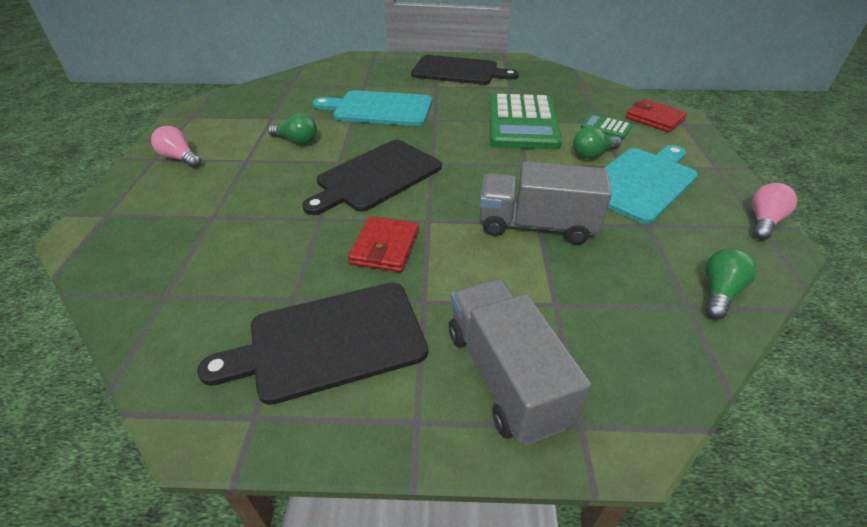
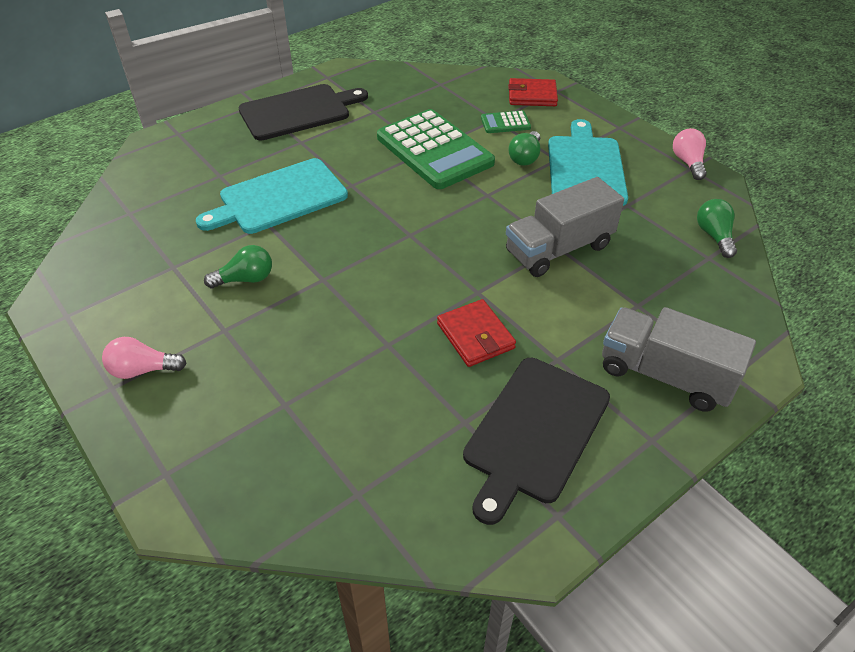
camera: 40 degrees left, 5 degrees up
black cutting board [302,140,442,215] -> none

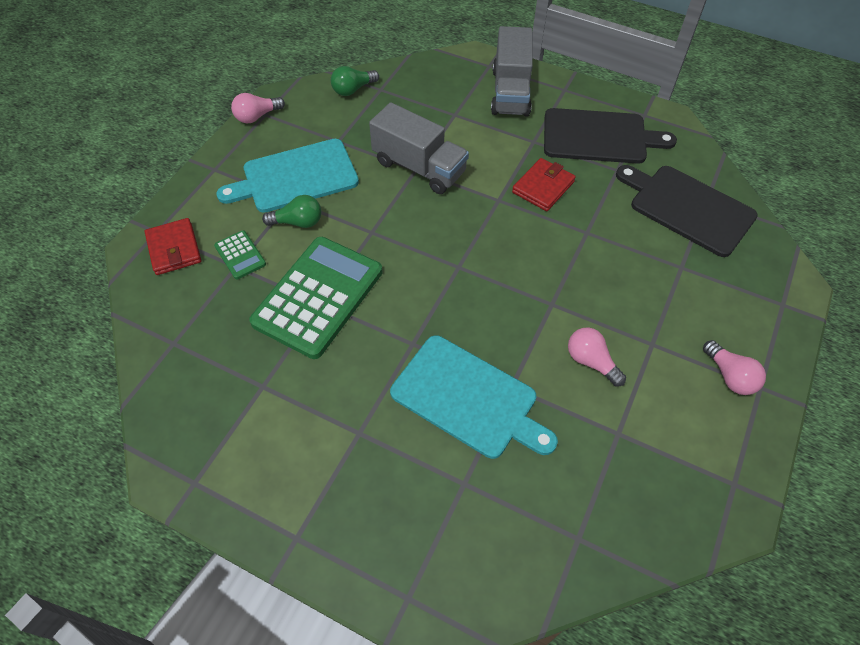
camera: 115 degrees left, 10 degrees up
green light bulb [204,245,272,288] -> pink light bulb [568,327,626,386]
black cutting board [238,84,368,140] -> black cutting board moved to [616,165,758,257]

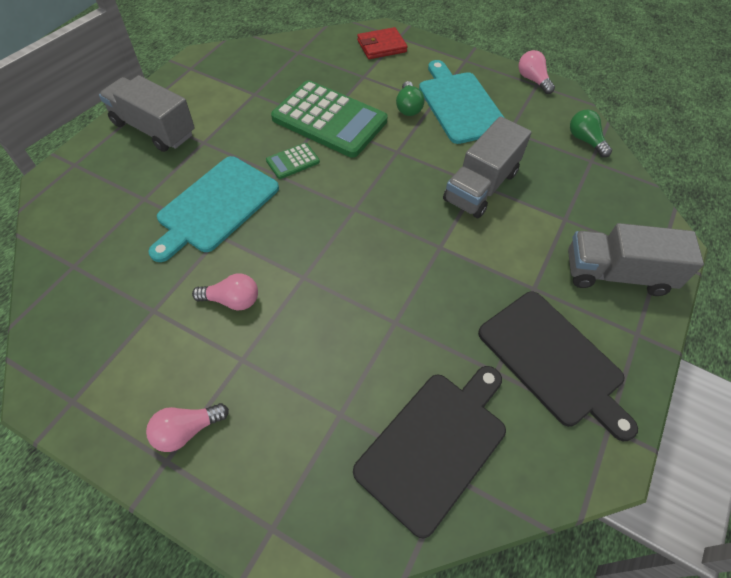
camera: 90 degrees right, 0 degrees up
green calculator [214,230,266,279] -> green calculator moved to [266,143,320,179]
red wallet [512,158,576,211] -> none
black cutting board [544,108,677,164] -> black cutting board turned 45 degrees counterclockwise [478,291,638,441]
pink light bulb [568,327,626,386] -> pink light bulb turned 45 degrees clockwise [192,274,258,310]
none -> grey truck [99,75,195,152]

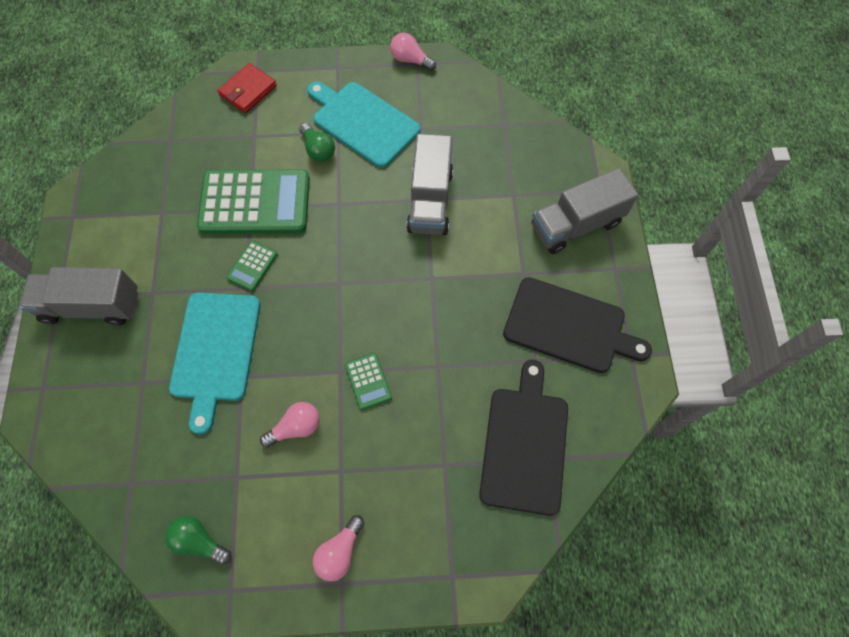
camera: 30 degrees left, 10 degrees up
green light bulb [570,110,612,157] -> green light bulb moved to [165,516,231,565]
none -> green calculator [345,353,392,410]

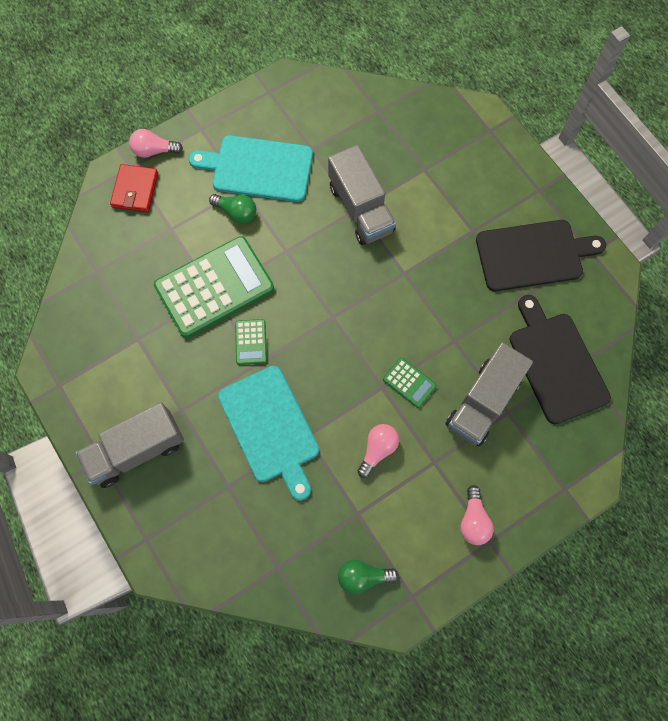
camera: 30 degrees left, 5 degrees up
pink light bulb [390,33,436,71] -> pink light bulb moved to [129,129,183,158]
grey truck [532,168,638,254] -> grey truck moved to [446,342,533,446]

